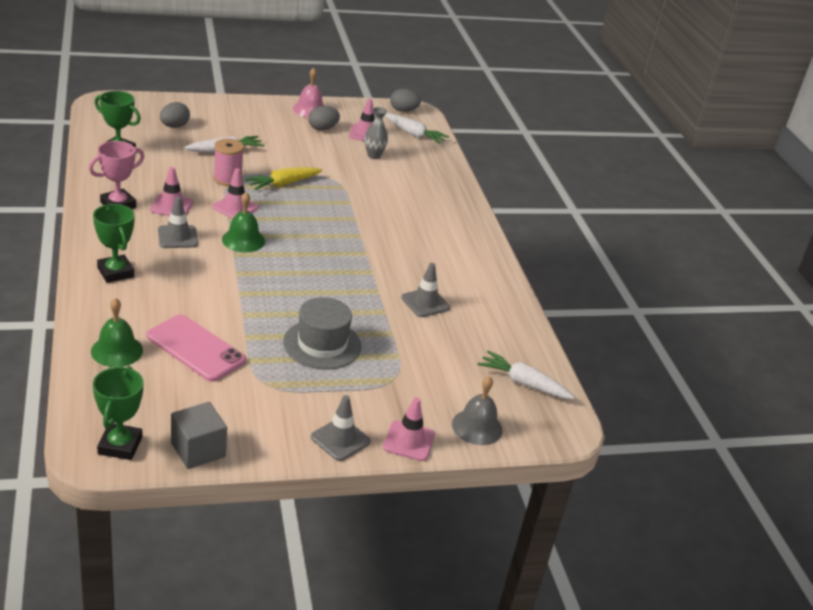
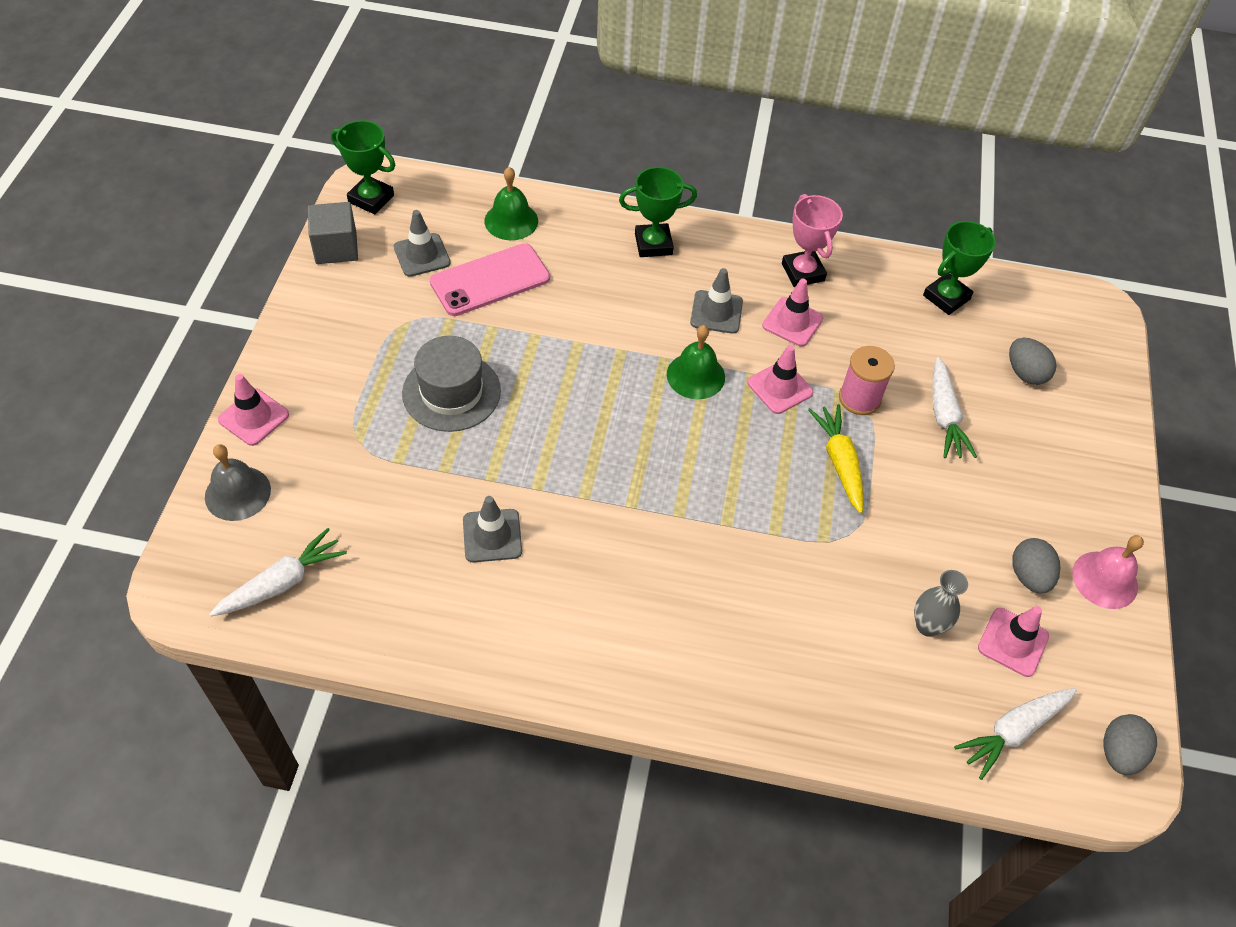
camera: 115 degrees right, 20 degrees up
grey traffic cone [311,395,371,461] -> grey traffic cone moved to [394,210,451,277]

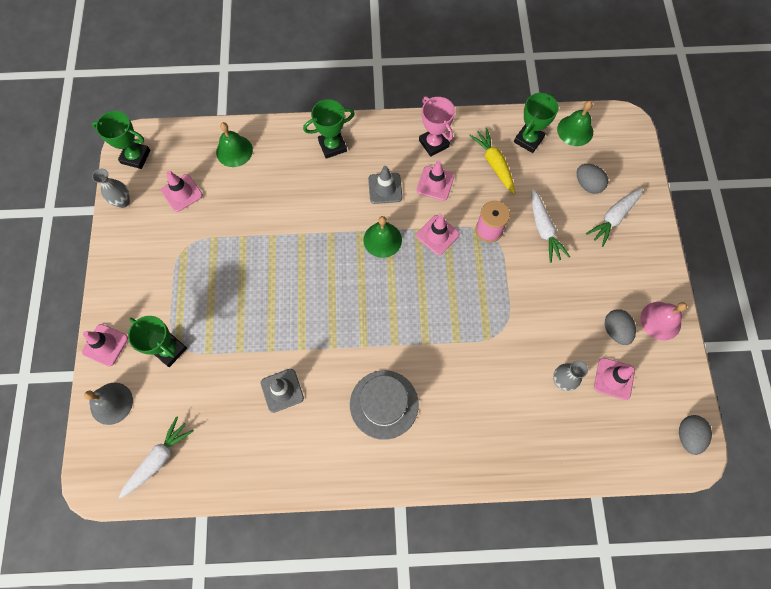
camera: 10 degrees left, 15 degrees up
grey cube [308,202,358,264] -> grey vase [92,169,130,208]
grey traffic cone [394,210,451,277] -> pink traffic cone [161,171,203,212]
grey hat [402,336,501,432] -> grey hat moved to [350,370,419,440]
pink phone [430,243,550,316] -> none
yellow carrot [808,404,864,514] -> yellow carrot moved to [469,128,515,194]
white carrot [954,688,1077,780] -> white carrot moved to [586,188,643,247]
none -> green trophy [128,316,187,367]
none -> green bell [557,101,593,146]

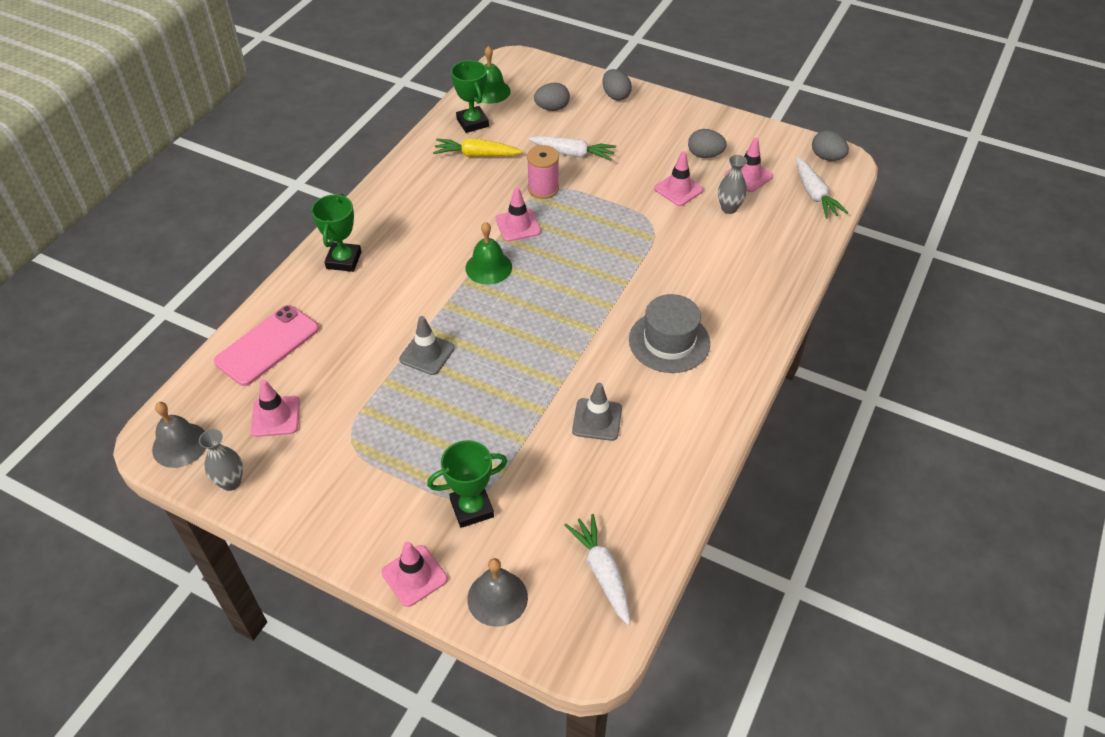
camera: 60 degrees left, 20 degrees down
green trophy [92,111,150,169] -> grey bell [152,402,206,468]
green bell [216,122,253,167] -> pink phone [214,305,319,386]
grey traffic cone [368,166,402,204] -> grey traffic cone moved to [399,316,455,375]
pink traffic cone [417,161,454,201] -> pink traffic cone moved to [654,151,703,206]
pink trophy [419,96,455,157] -> none
white carrot [586,188,643,247] -> white carrot moved to [796,157,848,219]
pink bell [640,302,687,341] -> none
none -> grey egg [602,69,632,101]

